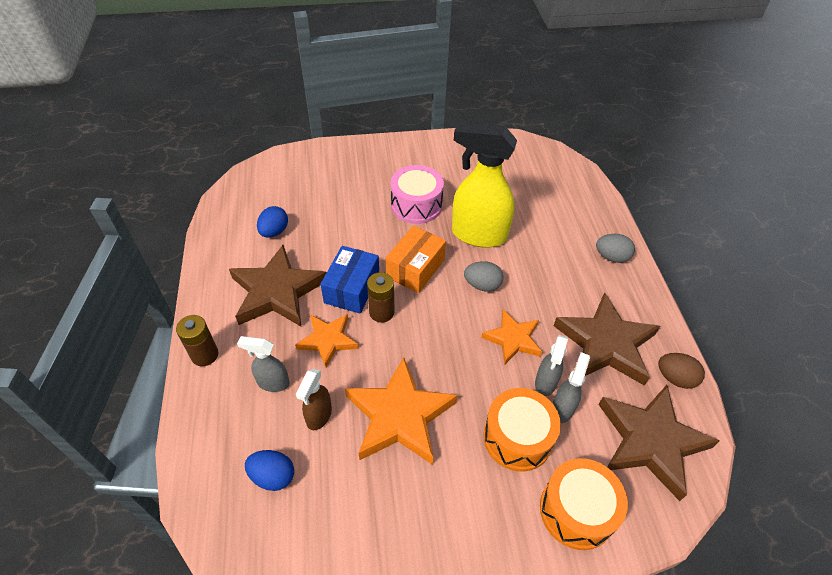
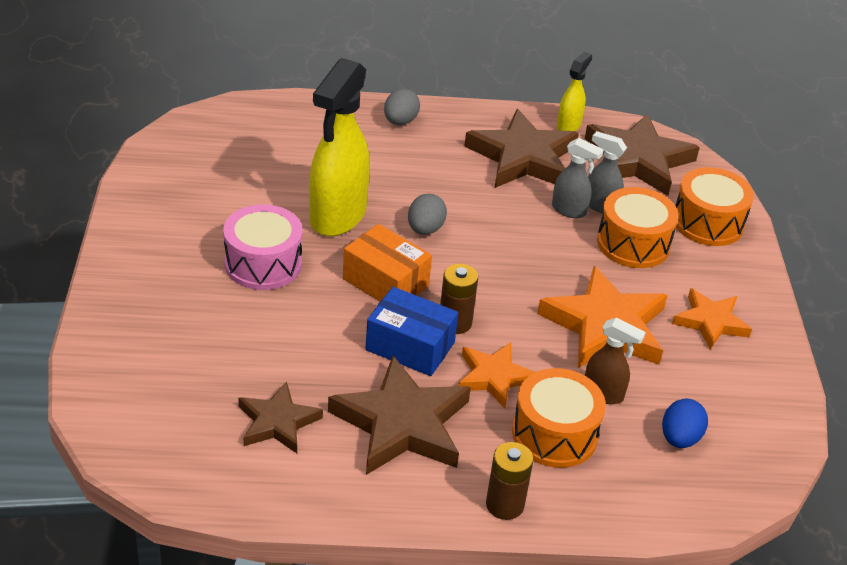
camera: 85 degrees left, 10 degrees down
grey spray bottle [237,336,290,392] -> orange drum [512,368,606,468]
blue egg [257,206,288,238] -> brown star [238,382,323,453]
orange star [481,309,542,364] -> orange star moved to [672,288,752,350]
brown egg [658,353,705,389] -> yellow spray bottle [557,52,592,131]

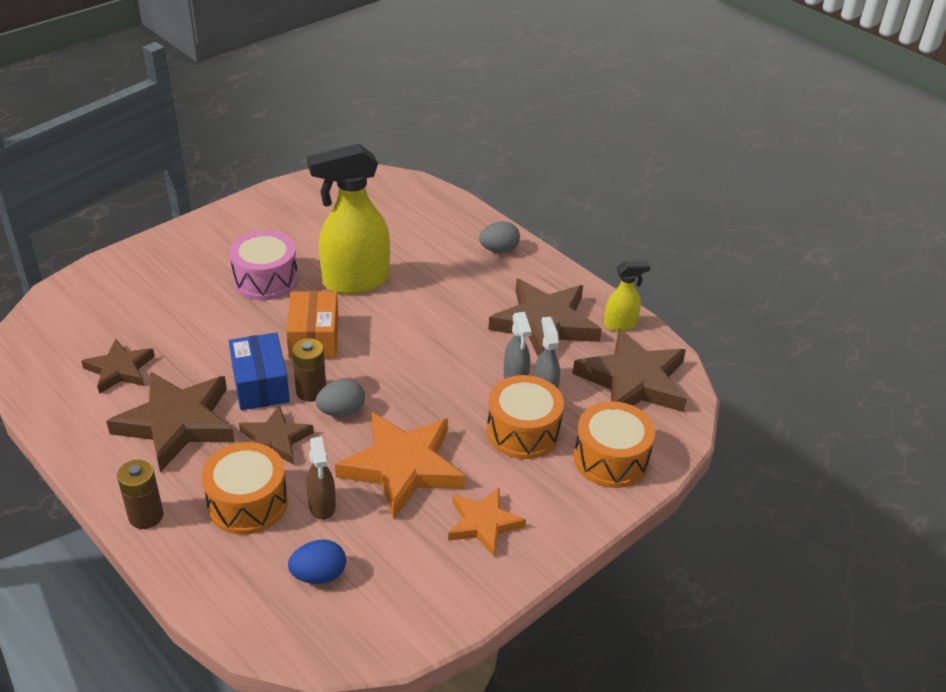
camera: 50 degrees right, 0 degrees up
grey egg [408,194,447,235] -> grey egg moved to [316,379,365,417]
orange star [458,342,535,408] -> brown star [239,405,314,464]

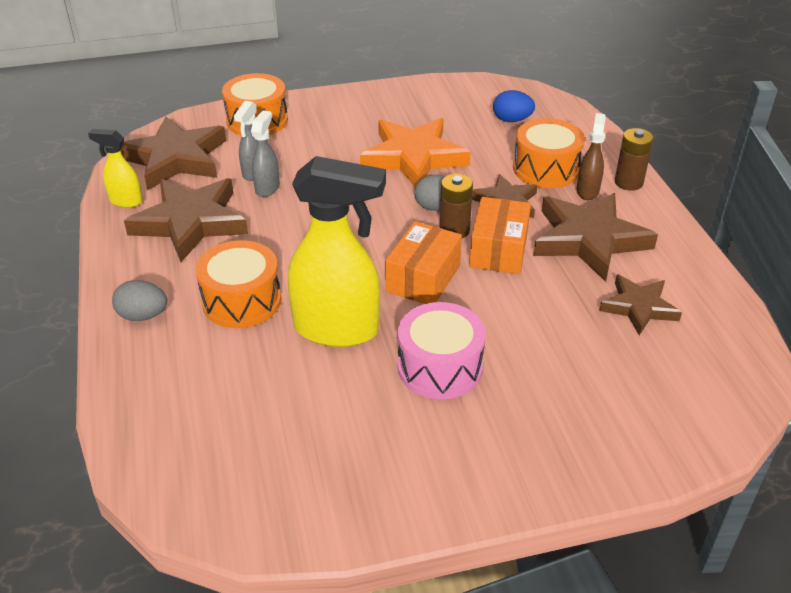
camera: 150 degrees left, 0 degrees up
blue box [229,333,290,410] -> orange box [469,197,531,274]
brown spray bottle [306,437,336,520] -> brown spray bottle moved to [577,113,606,200]
orange star [448,488,526,556] -> none
orange drum [487,375,564,459] -> orange drum moved to [195,240,281,328]

